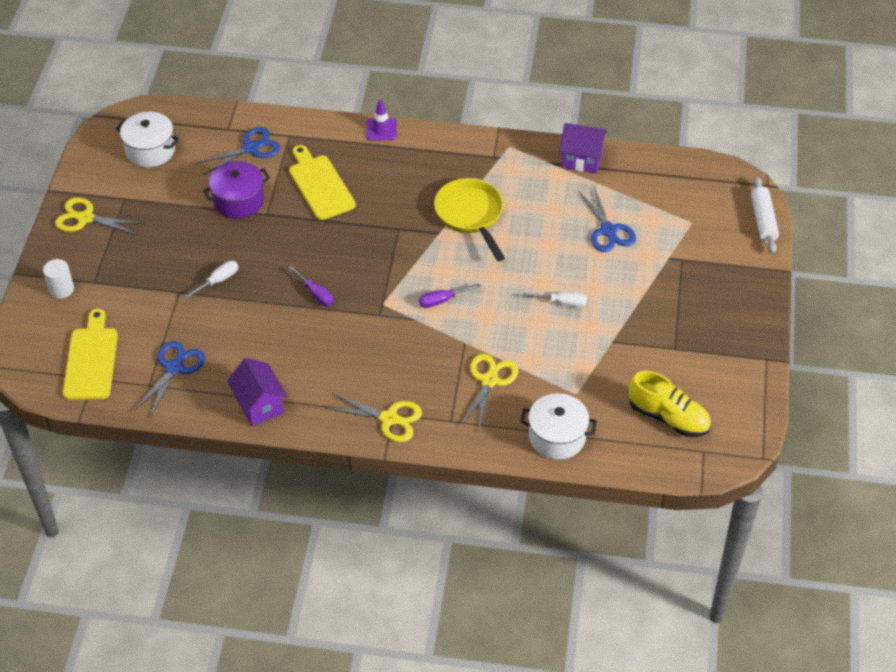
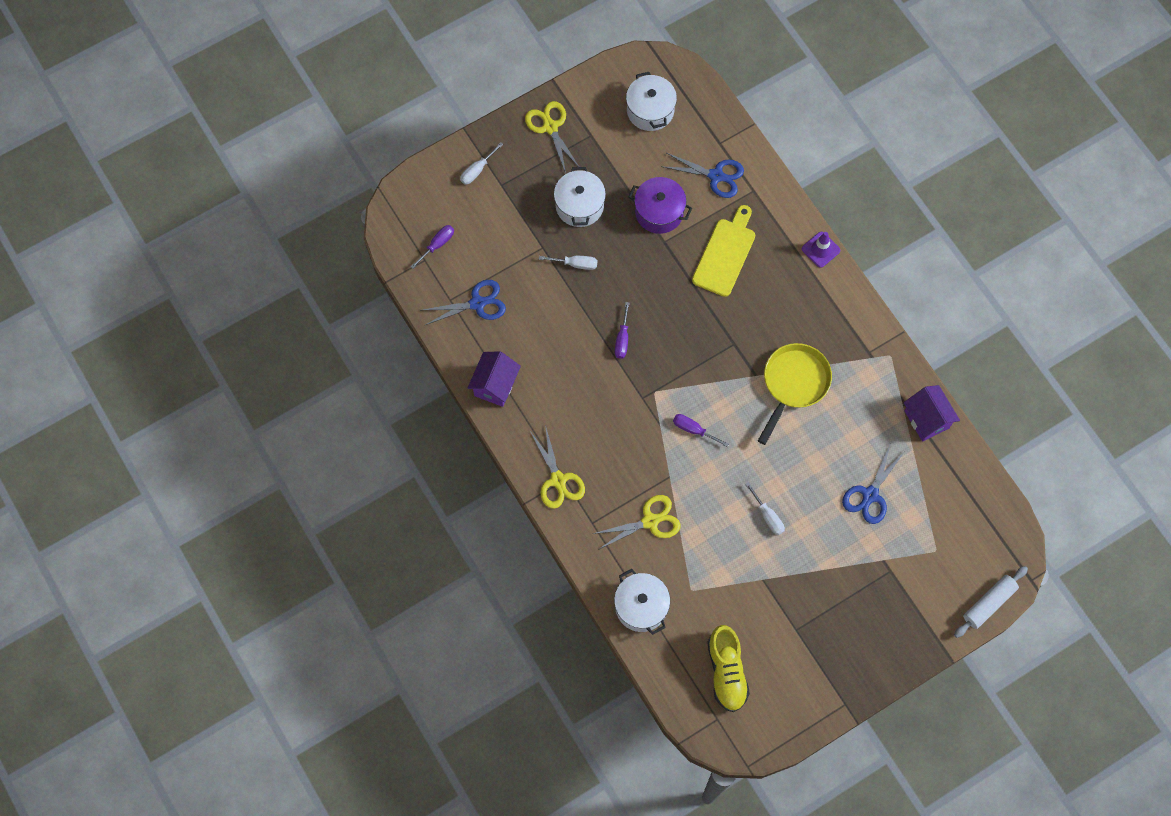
camera: 50 degrees right, 20 degrees up
white cylinder [43,259,74,299] -> white screwdriver [460,142,503,185]
yellow cutting board [63,309,118,400] -> purple screwdriver [411,225,454,269]
none -> white pot [554,167,606,227]

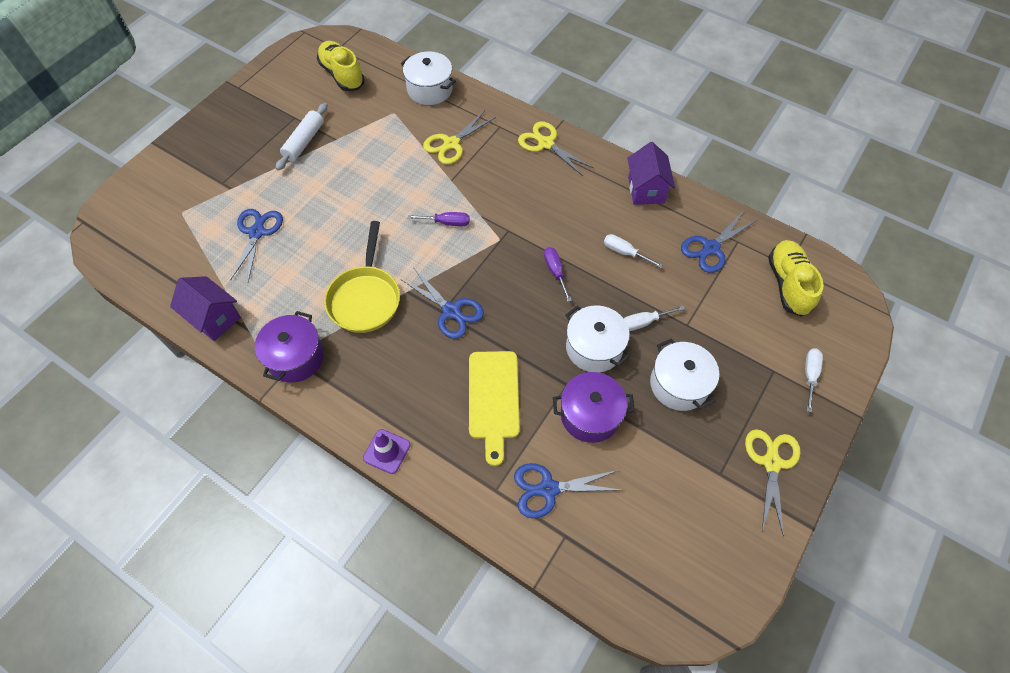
camera: 155 degrees right, 10 degrees down
purple screwdriver [411,225,454,269] -> yellow shoe [768,240,824,317]
yellow scissors [525,101,579,173] -> yellow scissors turned 120 degrees counterclockwise [745,429,800,537]
white pot [626,72,677,131] -> white pot moved to [566,306,631,373]
white screwdriver [745,482,785,535] -> white screwdriver moved to [604,234,663,268]
white rolling pin [954,566,1028,638] -> white rolling pin moved to [276,103,327,171]
none -> purple pot [255,311,324,383]
none -> blue scissors [402,269,484,339]

